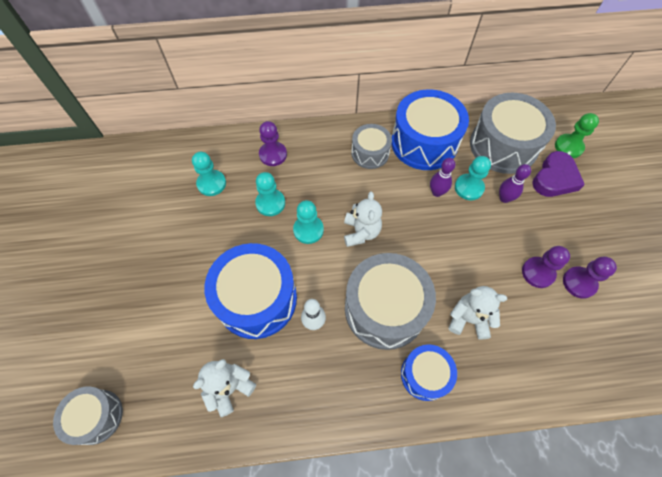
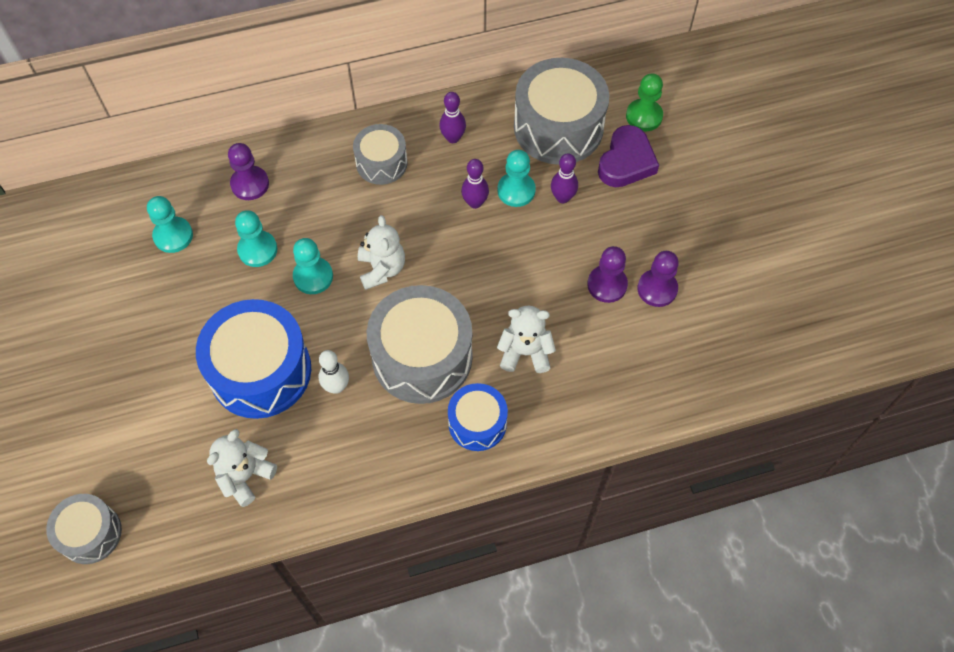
camera: 10 degrees left, 0 degrees up
blue drum [391,89,469,170] -> purple bowling pin [439,92,466,143]

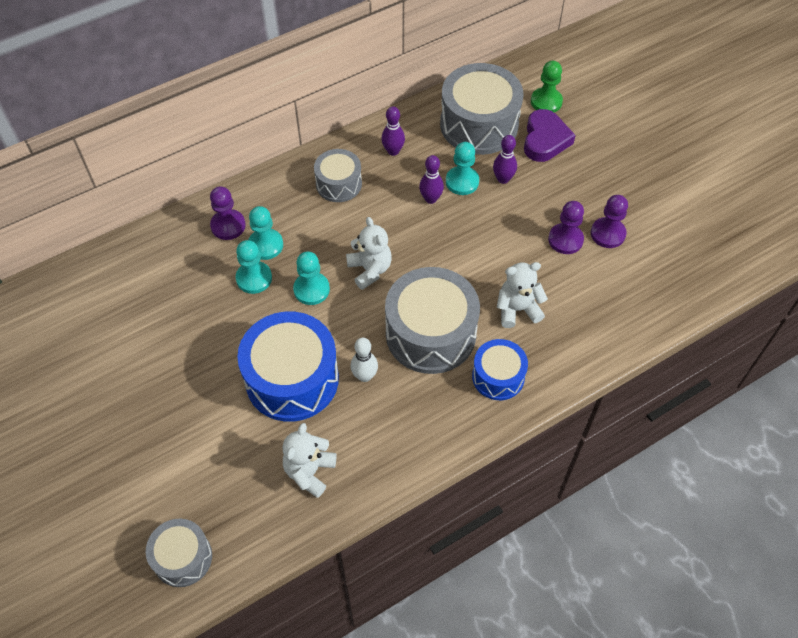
camera: 15 degrees left, 5 degrees down
turquoise pawn [147,196,193,253] -> turquoise pawn moved to [248,206,283,260]

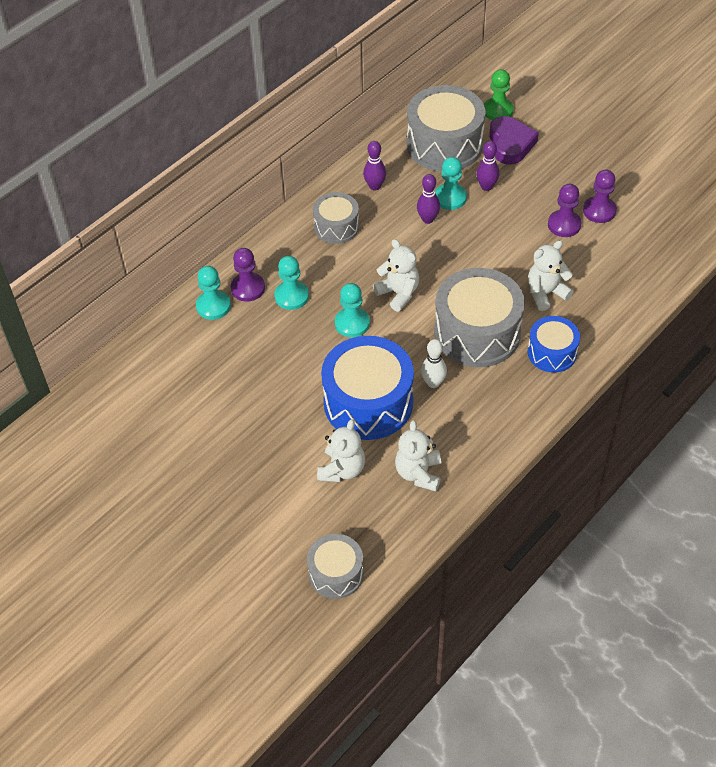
camera: 15 degrees left, 5 degrees down
turquoise pawn [236,240,272,294] -> turquoise pawn moved to [196,266,231,320]
none -> white teddy bear [317,419,365,482]

